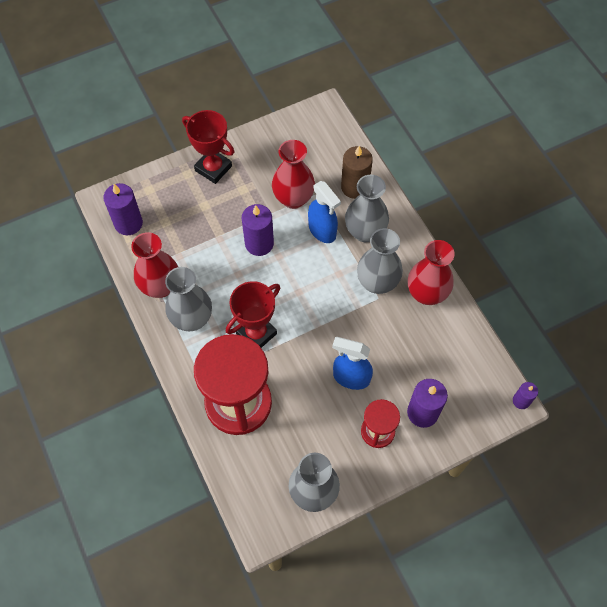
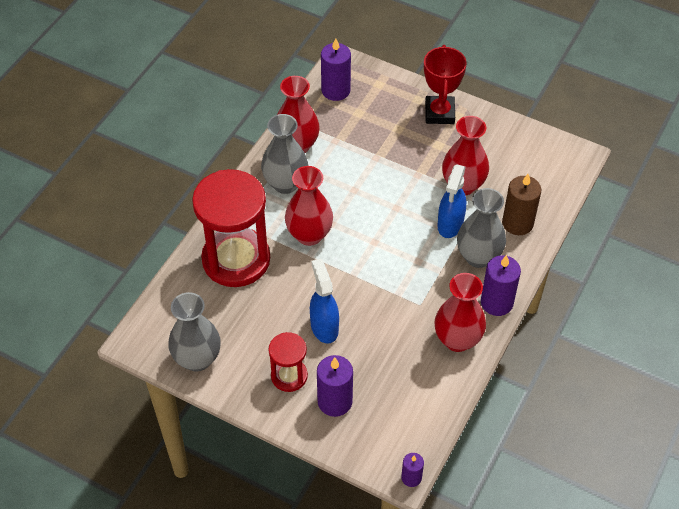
camera: 55 degrees right, 10 degrees down
red trophy [226,281,280,348] -> red vase [285,166,333,246]
purple candle [242,204,274,256] -> purple candle moved to [481,255,521,316]
grey vase [357,228,403,294] -> none

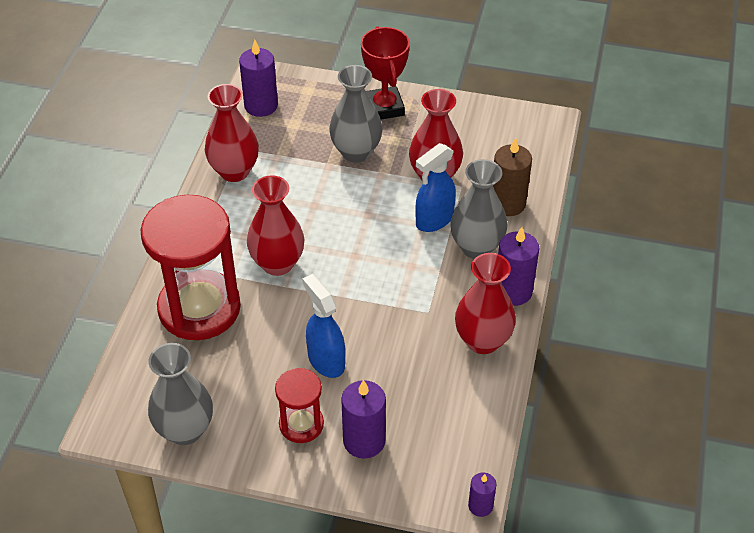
camera: 15 degrees left, 5 degrees down
grey vase [261,114,308,194] -> grey vase moved to [329,65,383,163]
blue spray bottle [437,164,466,238] -> blue spray bottle turned 45 degrees clockwise [415,143,456,232]

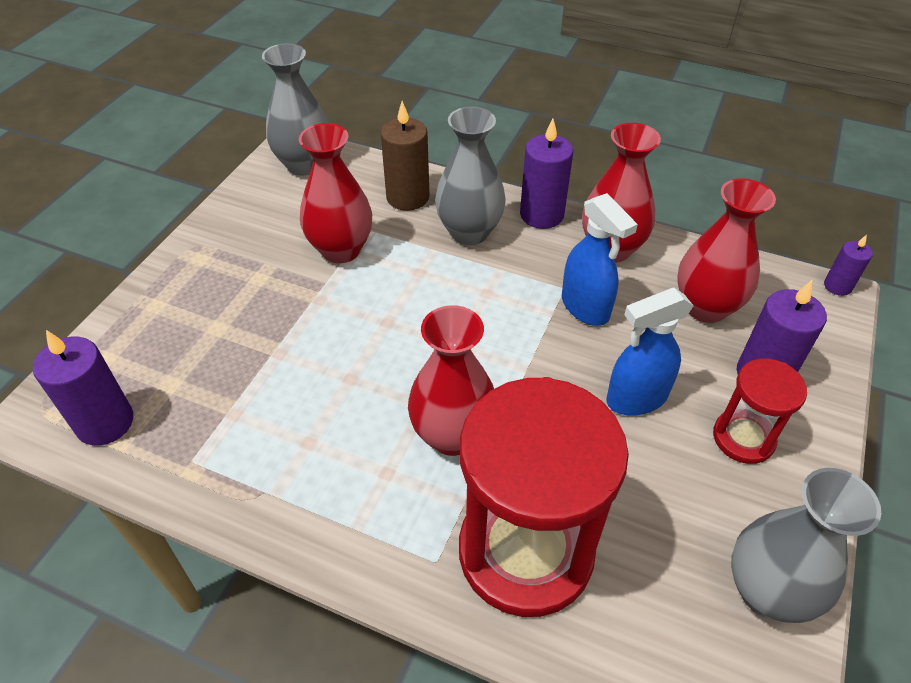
camera: 80 degrees left, 0 degrees up
red vase [205,84,259,182] -> red vase moved to [677,178,776,323]
grey vase [329,65,383,163] -> grey vase moved to [262,43,329,176]
red trophy [361,27,410,120] -> none
blue spray bottle [415,143,456,232] -> blue spray bottle moved to [562,193,638,326]

